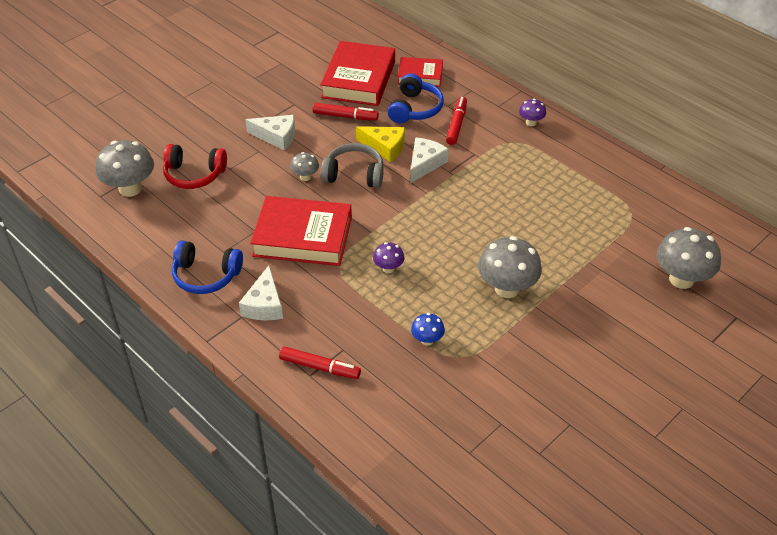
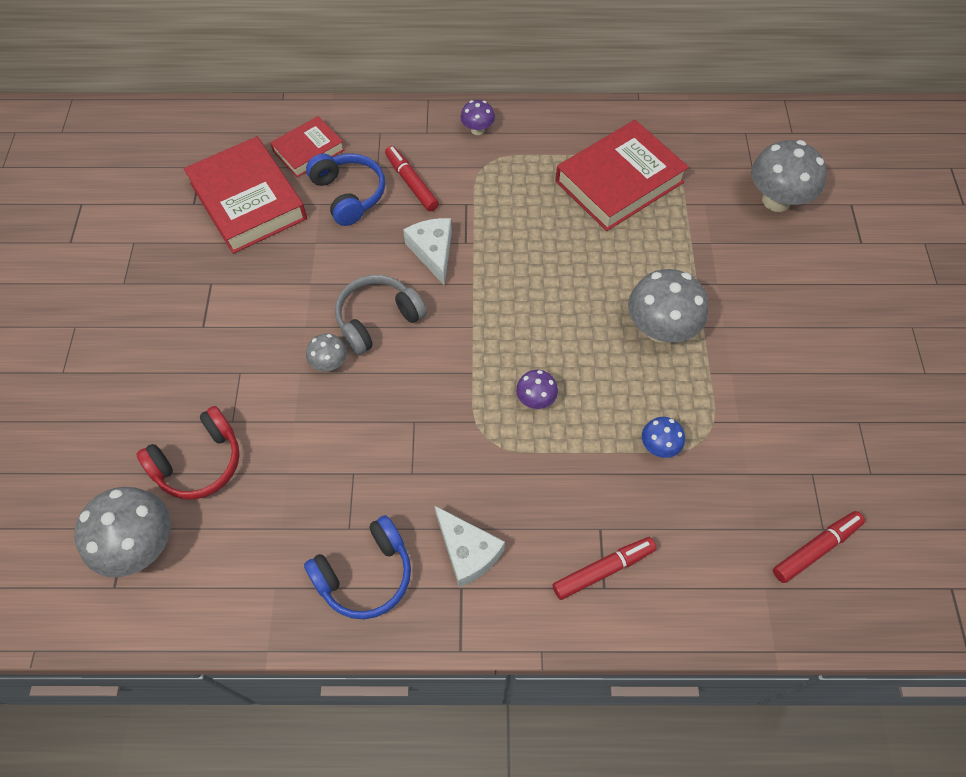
camera: 45 degrees left, 15 degrees up
white cheese [245,115,295,151] -> none
red book [250,196,352,266] -> red book moved to [555,120,689,231]
red marker [313,103,379,121] -> red marker moved to [773,511,865,583]
yellow cheese [356,126,405,162] -> none

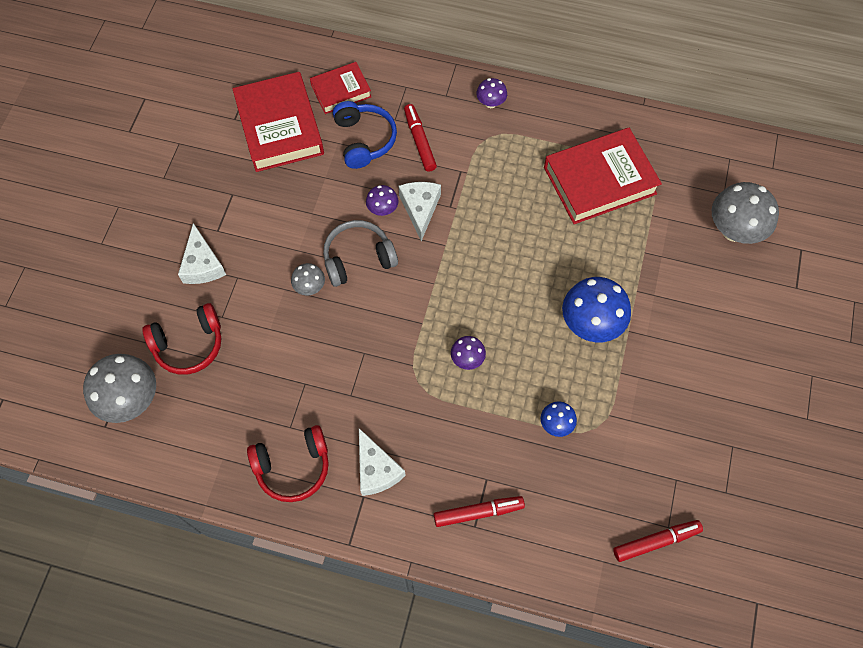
camera: 15 degrees right, 5 degrees up
blue headphones [304,515,411,619] -> red headphones [247,425,329,502]
grey mushroom [628,269,708,343] -> blue mushroom [562,277,631,342]
none -> white cheese [178,223,226,284]
none -> purple mushroom [366,185,399,216]

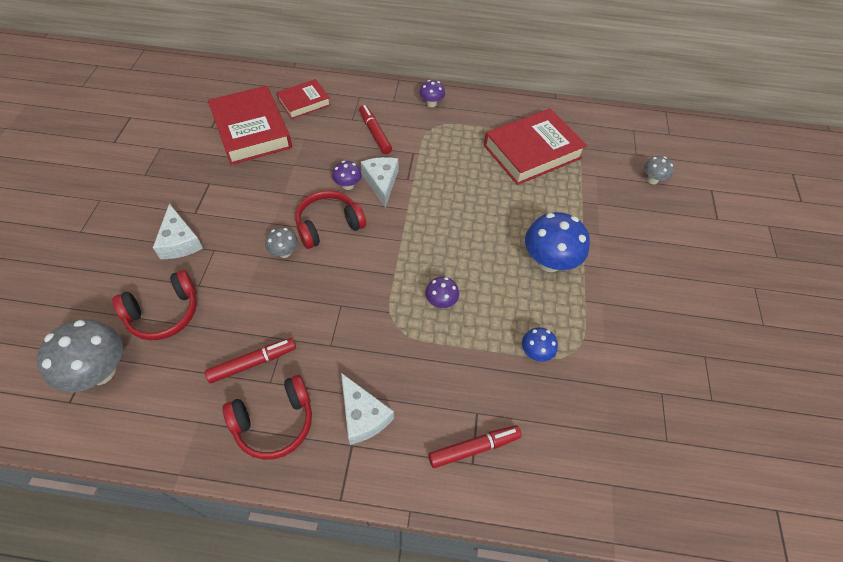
camera: 10 degrees left, 10 degrees down
grey headphones [323,220,398,287] -> red headphones [295,191,366,249]
blue headphones [333,101,397,169] -> none
red marker [613,520,703,562] -> red marker moved to [205,338,296,383]
grey mushroom [712,182,779,244] -> grey mushroom [644,156,674,184], size x0.51

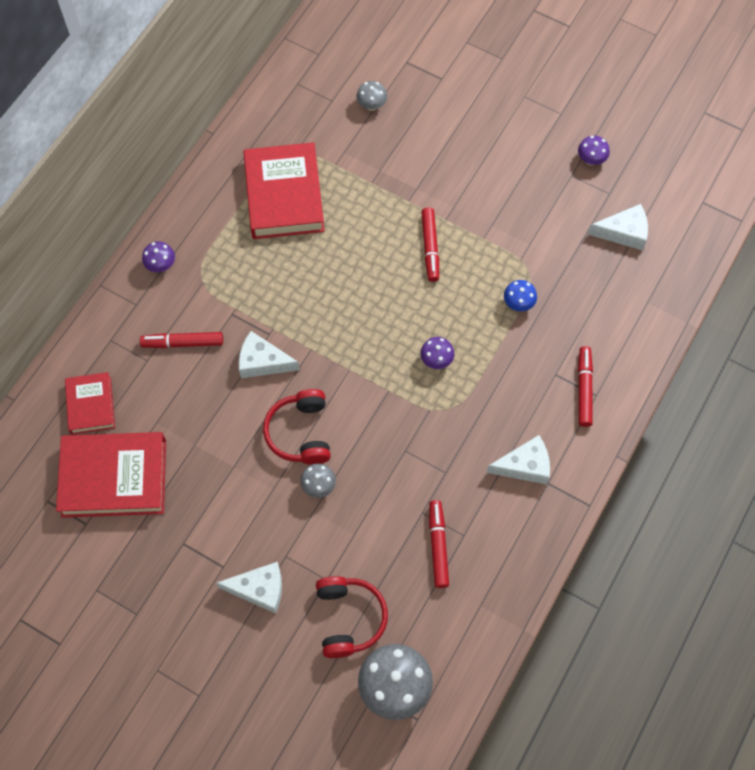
camera: 65 degrees left, 10 degrees up
red headphones [223,375,312,460] -> none
purple mushroom [332,161,362,190] -> purple mushroom moved to [578,136,610,166]
blue mushroom [525,212,590,272] -> red marker [421,207,439,282]
none -> white cheese [588,204,648,250]

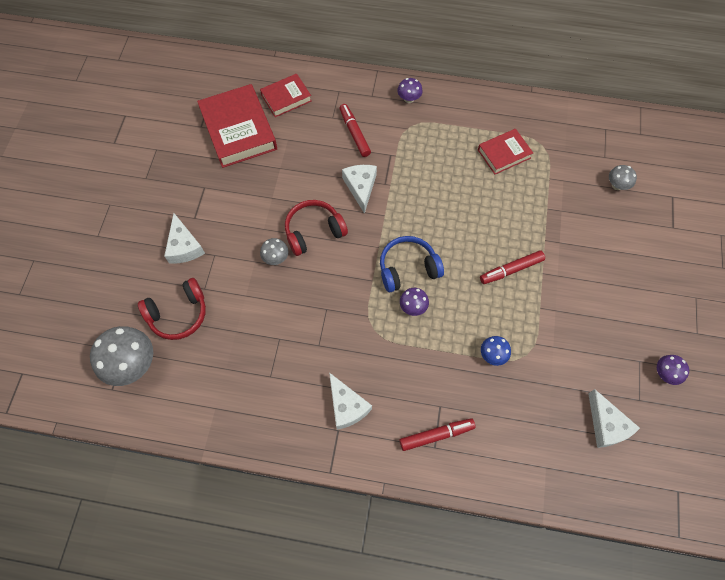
camera: 70 degrees right, 0 degrees up
red book [244,142,325,239] -> red book [478,129,533,175], size x0.57
red marker [429,500,449,588] -> none
none -> blue headphones [380,236,444,292]

